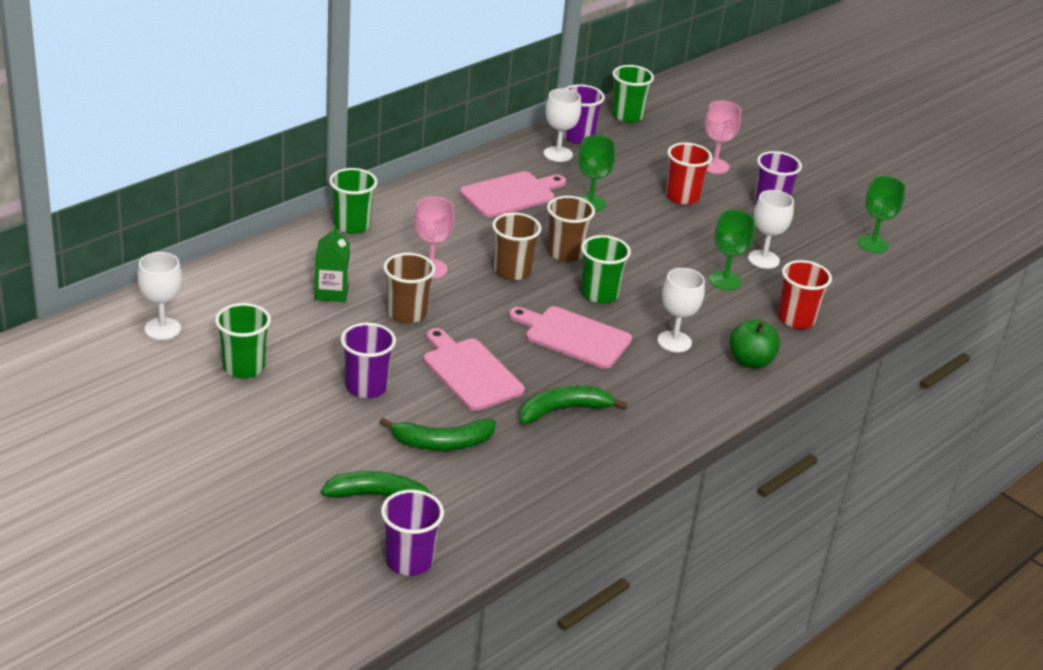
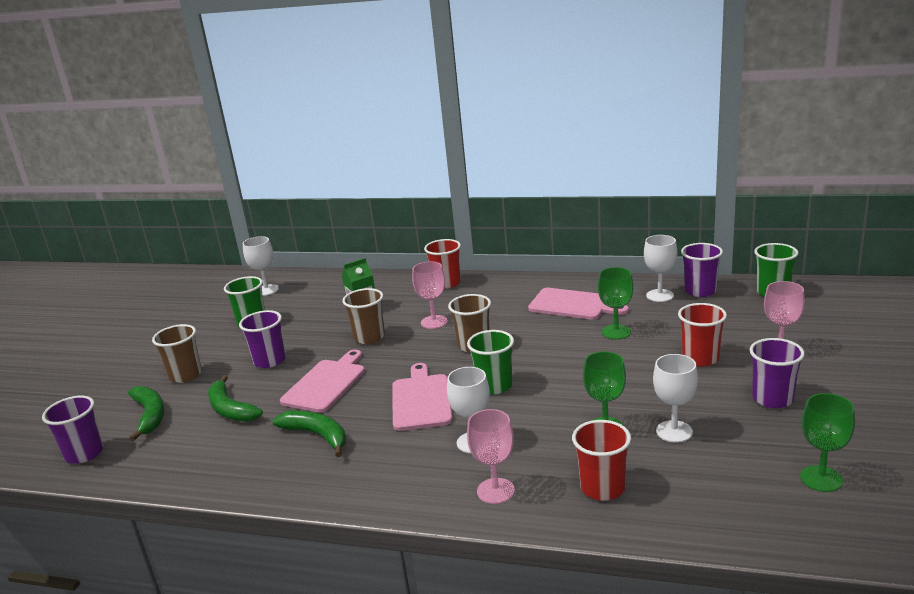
camera: 65 degrees right, 10 degrees down
green cup [329,168,378,234] -> red cup [424,239,461,289]
brown cup [547,196,595,262] -> brown cup moved to [152,324,202,383]
green apple [729,319,780,369] -> pink goblet [467,409,515,504]

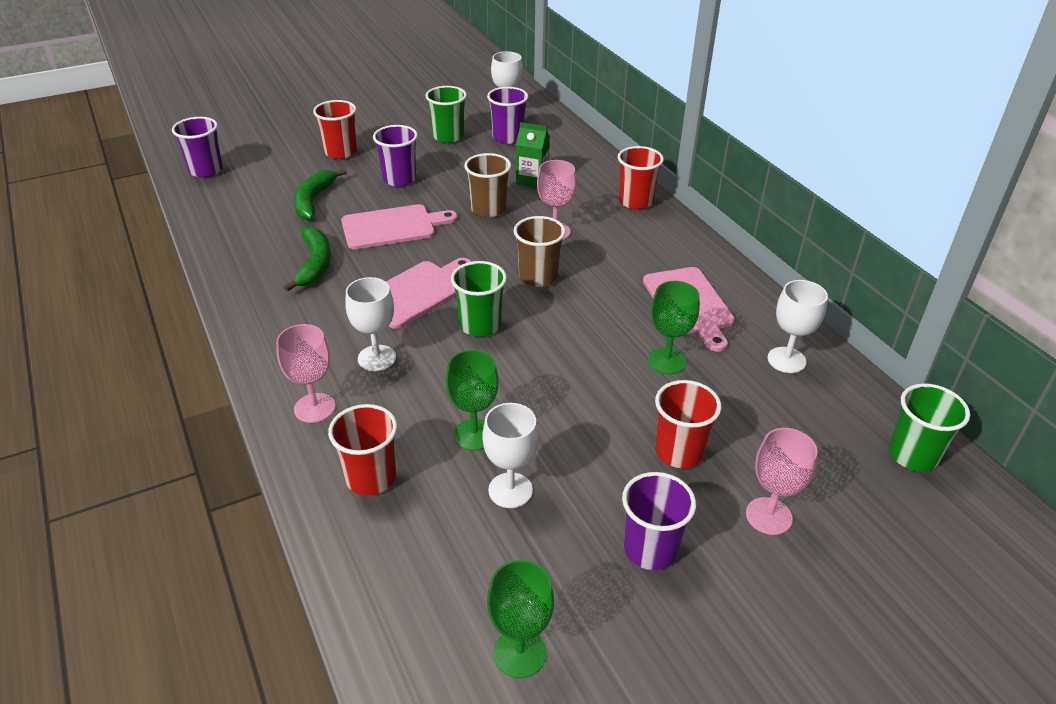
camera: 45 degrees right, 15 degrees up
green banana [128,386,165,441] -> none
brown cup [152,324,202,383] -> red cup [313,100,357,159]
purple cup [681,243,723,297] -> purple cup moved to [487,87,528,144]

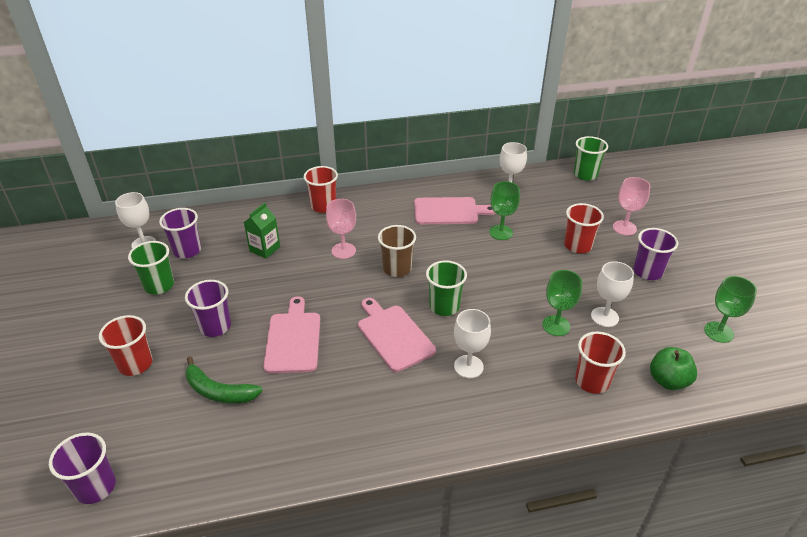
camera: 75 degrees left, 0 degrees up
pink goblet [276,324,335,423] -> none
green banana [283,227,331,292] -> none
brown cup [464,153,511,218] -> none
none -> green apple [650,347,697,390]

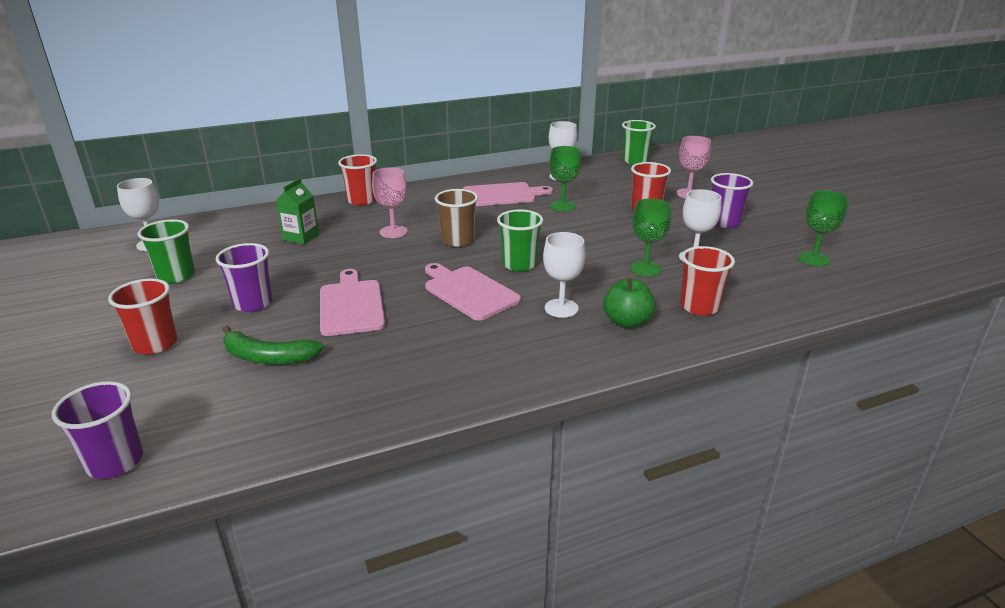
camera: 10 degrees left, 10 degrees down
purple cup [159,208,201,258] -> none
green apple [650,347,697,390] -> green apple moved to [603,277,655,328]

